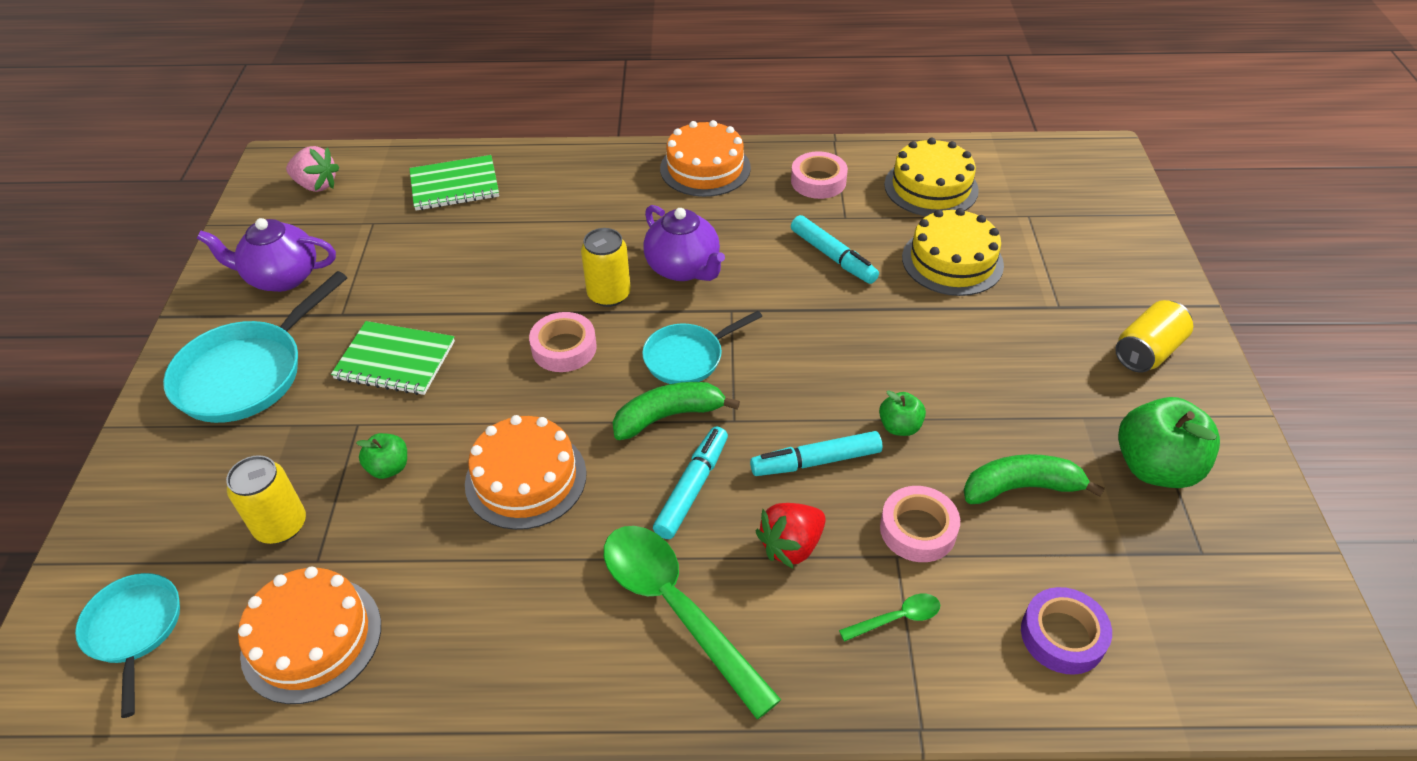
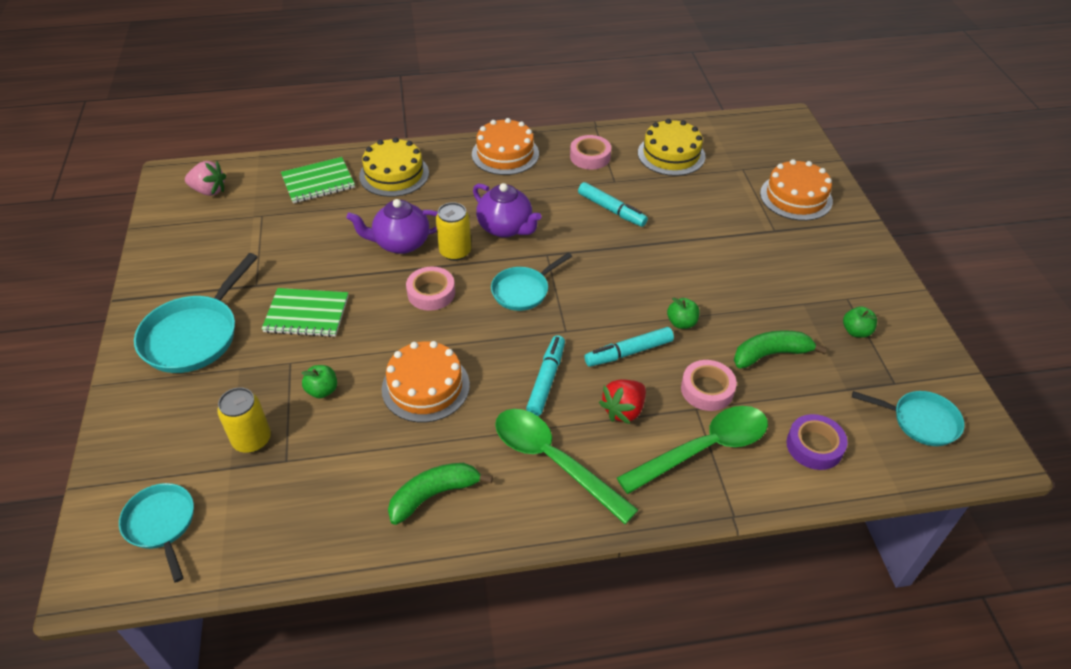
camera: 10 degrees left, 0 degrees up
purple teapot [197,218,336,292] -> purple teapot moved to [346,199,438,254]
orange cake [238,566,381,704] -> orange cake moved to [760,159,833,221]
green banana [612,382,740,440] -> green banana moved to [388,463,493,525]
green spoon [839,594,940,642] -> green spoon [617,406,768,494], size x2.32
yellow cake [902,208,1004,296] -> yellow cake moved to [359,137,429,197]
yellow can [1115,300,1193,373] -> none
green apple [1118,397,1220,488] -> green apple [843,306,877,338], size x0.51
none -> turquoise pan [852,391,965,446]

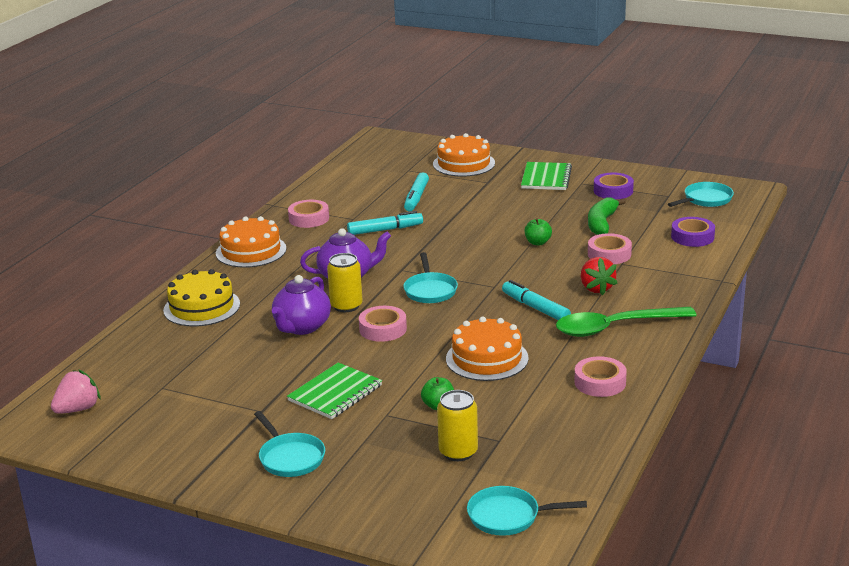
camera: 55 degrees left, 20 degrees down
turquoise pan [134,253,258,373] -> turquoise pan [254,411,325,477], size x0.63
green notebook [281,157,355,203] -> green notebook moved to [521,162,572,190]
green banana [388,463,493,525] -> pink tape [574,356,627,397]
turquoise marker [585,327,674,367] -> turquoise marker moved to [404,172,429,211]
green spoon [617,406,768,494] -> none
yellow cake [638,119,706,176] -> none
green apple [843,306,877,338] -> purple tape [594,173,634,199]

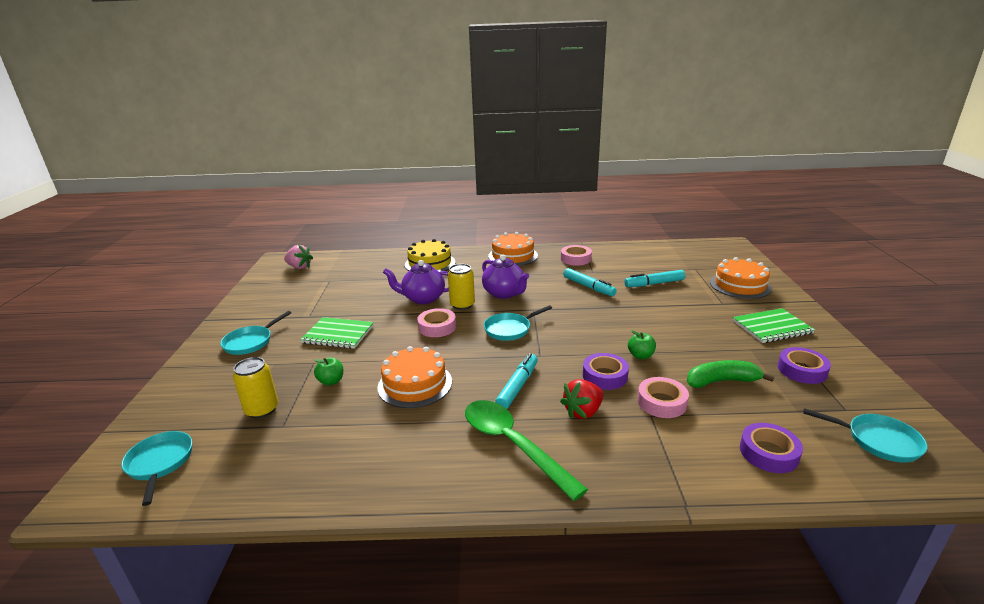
camera: 65 degrees right, 0 degrees up
pink tape [574,356,627,397] -> none
none -> purple tape [583,353,629,390]

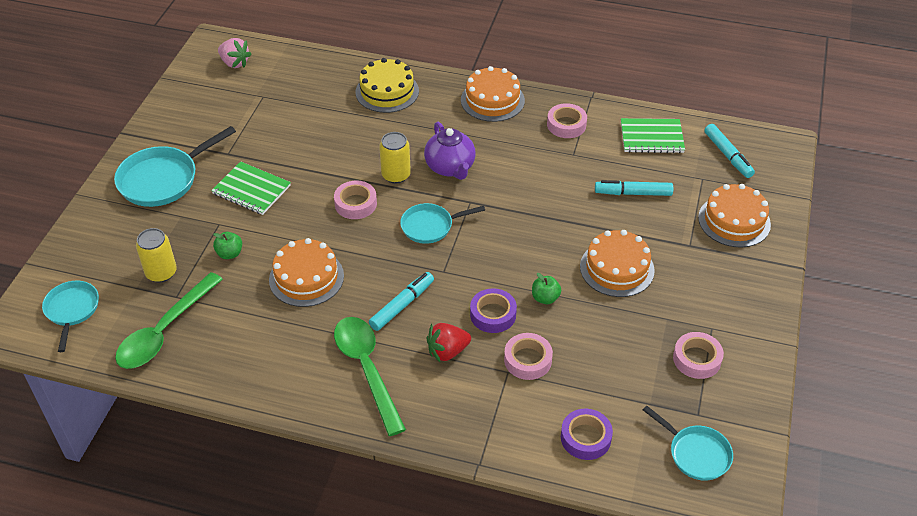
camera: 15 degrees right, 20 degrees up
turquoise pan [220,311,291,355] -> turquoise pan [114,126,236,207], size x1.60
purple teapot [383,260,449,304] -> none
turquoise marker [563,268,616,296] -> turquoise marker moved to [704,124,755,178]
green banana [687,360,775,388] -> none
green notebook [733,308,815,343] -> green notebook moved to [621,118,685,153]
purple tape [778,347,831,384] -> pink tape [673,332,724,379]
none -> green spoon [115,272,223,369]
none -> orange cake [580,230,655,297]

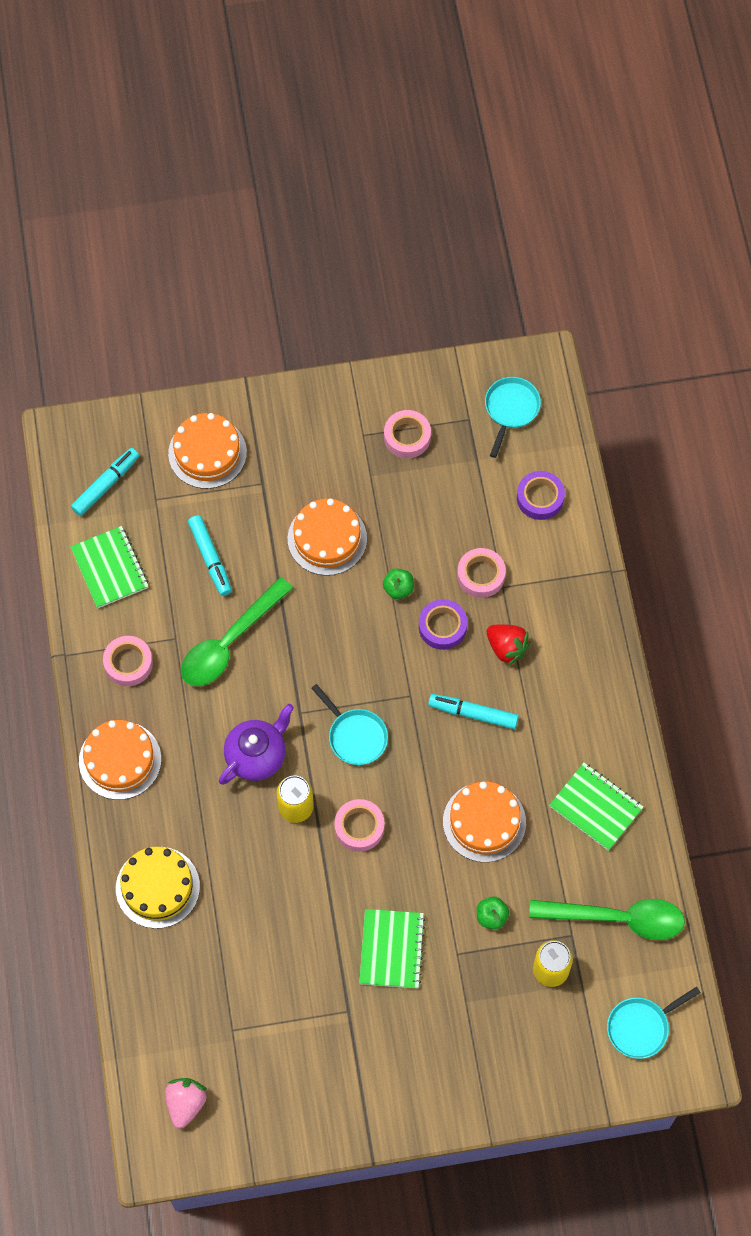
camera: 115 degrees left, 20 degrees up
turquoise pan [114,126,236,207] -> none
green spoon [334,317,406,436] -> green spoon moved to [181,577,293,686]
none -> green notebook [549,763,643,851]

